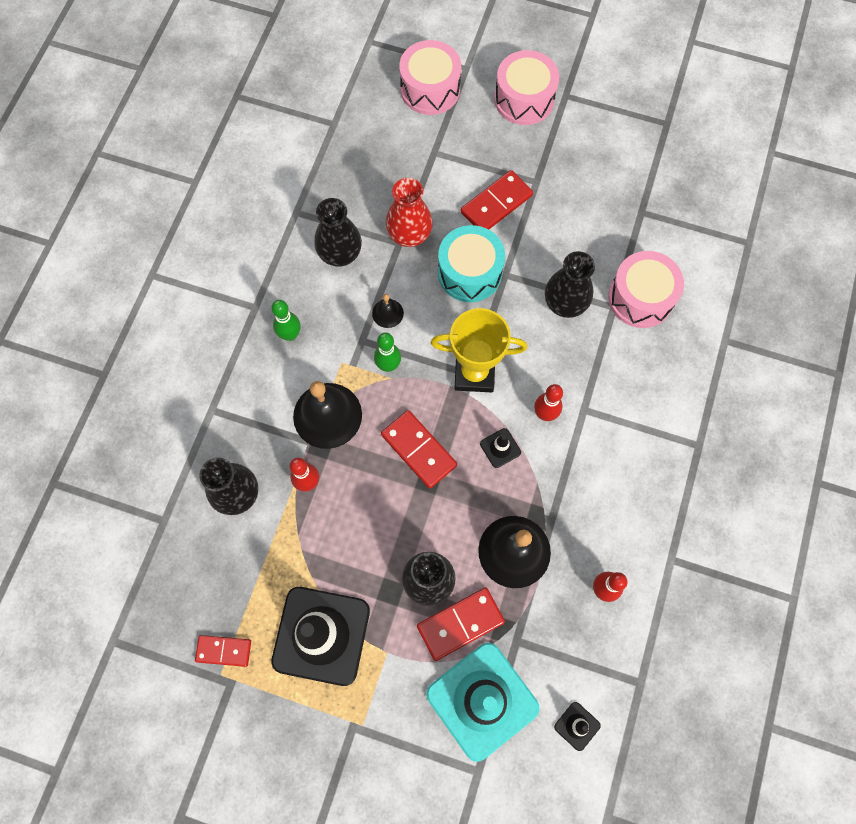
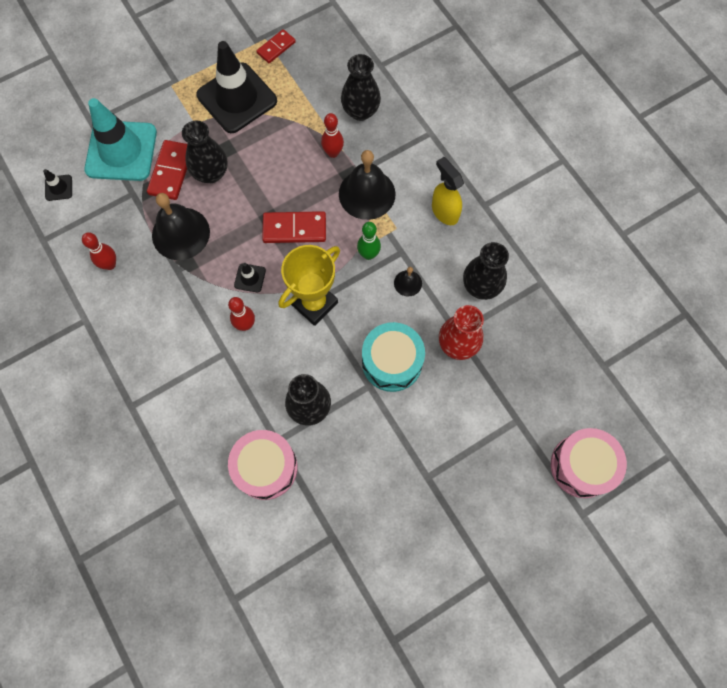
camera: 130 degrees right, 0 degrees up
green bowling pin [271,300,301,341] -> yellow spray bottle [432,157,464,225]
red domino [461,170,533,229] -> none
pink drum [494,50,559,125] -> none

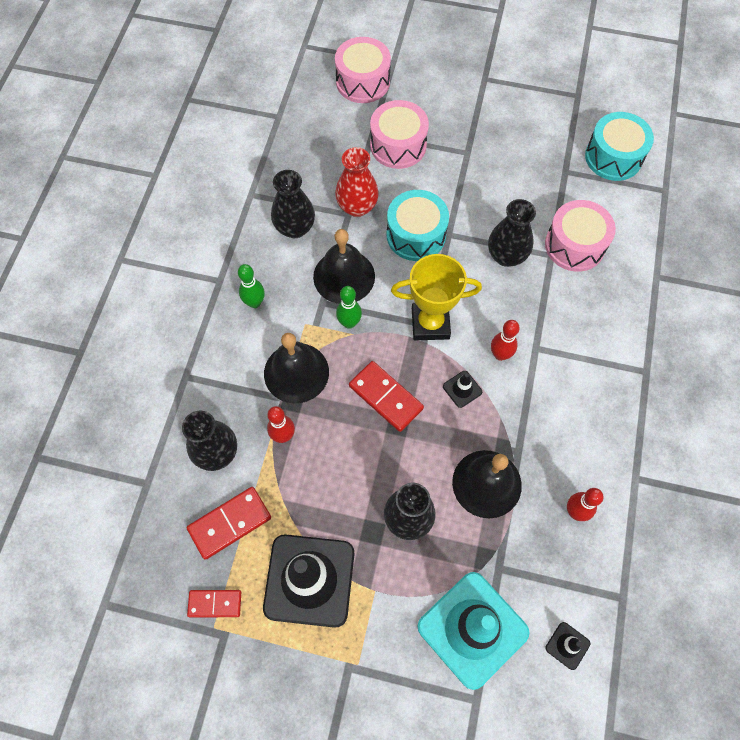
camera: 135 degrees left, 5 degrees down
red domino [147,140,187,200] -> red domino moved to [187,487,271,560]
black bell [394,267,422,296] -> black bell [313,229,375,304], size x2.10
yellow spray bottle [432,157,464,225] -> green bowling pin [238,264,265,308]
none -> pink drum [370,100,429,169]
none -> turquoise drum [585,112,654,181]

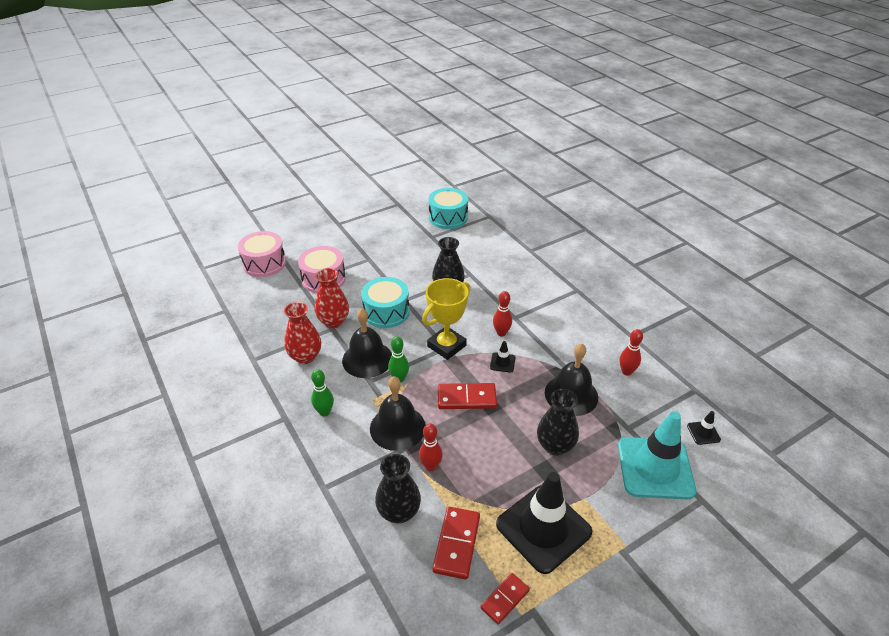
camera: 45 degrees left, 25 degrees down
black vase [271,170,315,238] -> red vase [284,302,321,364]
pink drum [545,200,616,272] -> none

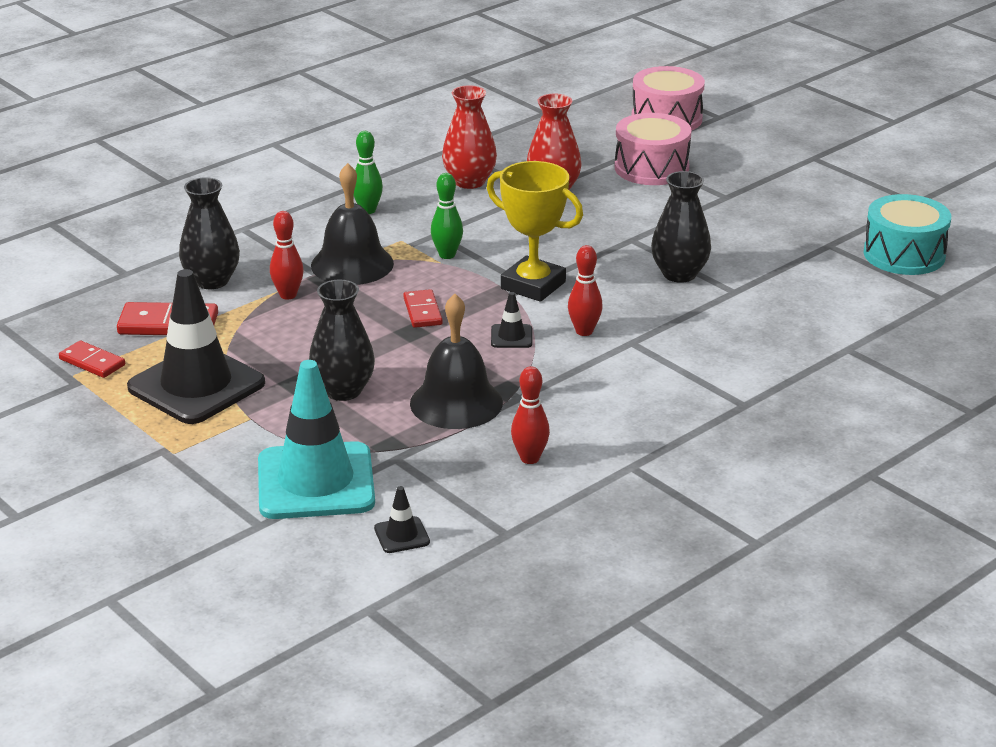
camera: 80 degrees right, 10 degrees down
black bell [342,308,392,378] -> none
turquoise drum [361,277,410,328] -> none
red domino [438,383,497,409] -> red domino [403,289,443,328], size x0.65

